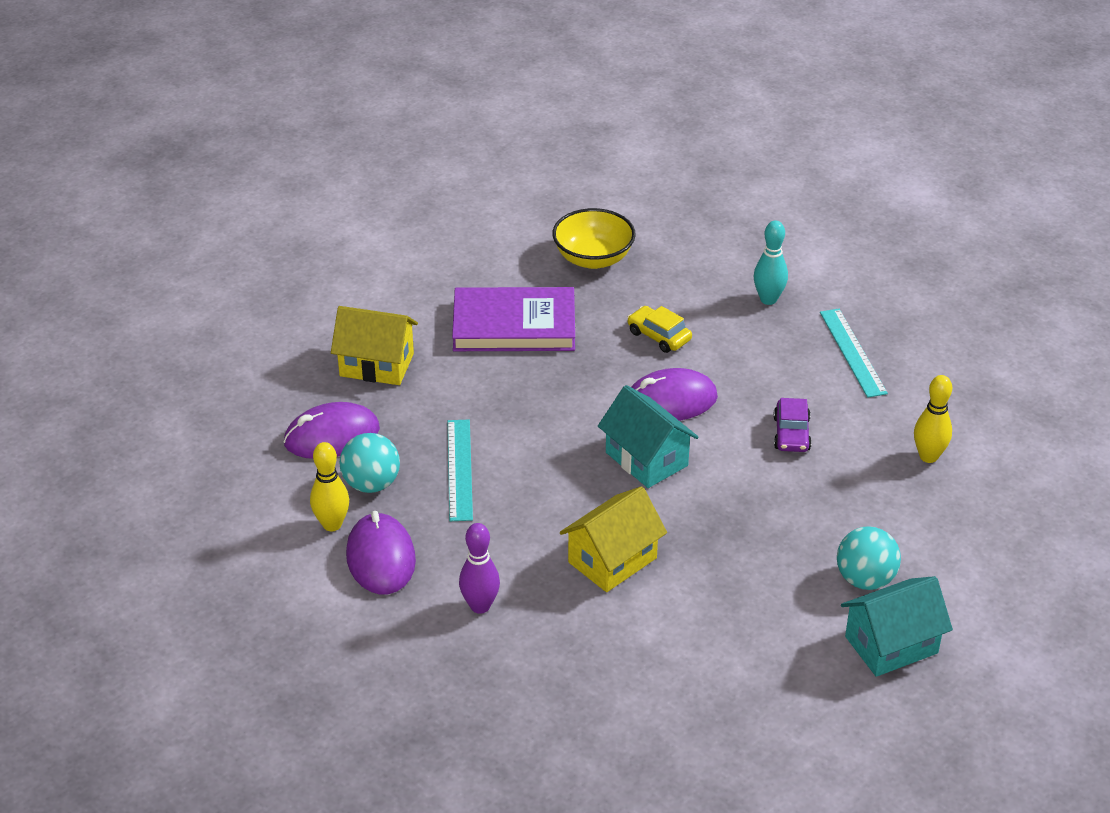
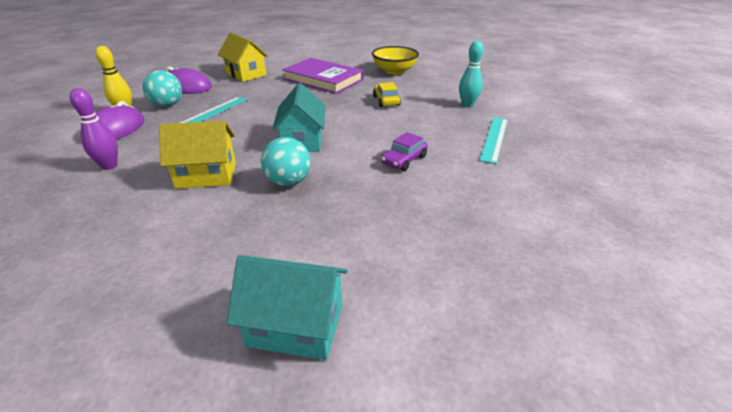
camera: 35 degrees right, 5 degrees down
purple mouse [631,368,718,421] -> none
turquoise ball [837,526,901,590] -> turquoise ball moved to [261,137,311,186]
yellow bowling pin [914,375,952,463] -> none

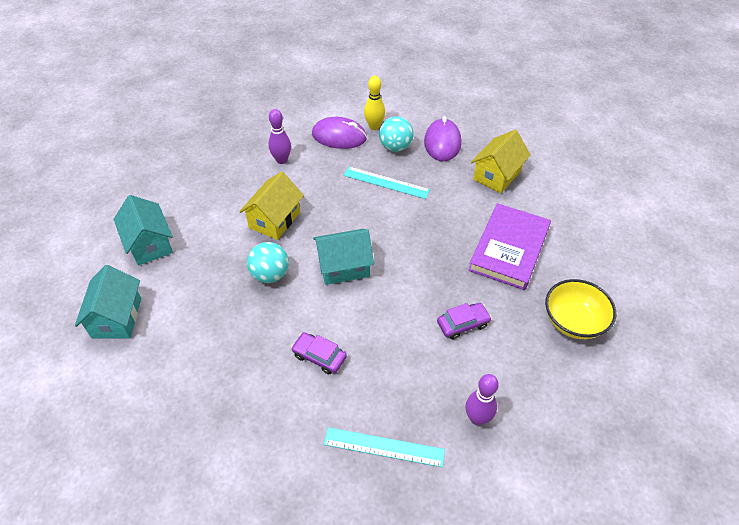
camera: 80 degrees right, 15 degrees up
yellow house [159,121,236,189] -> yellow house turned 45 degrees clockwise [239,171,304,240]
yellow car [373,82,401,107] -> purple car [437,303,492,340]
turquoise bowling pin [459,41,484,108] -> purple bowling pin [466,374,499,426]
none -> turquoise house [113,195,173,265]

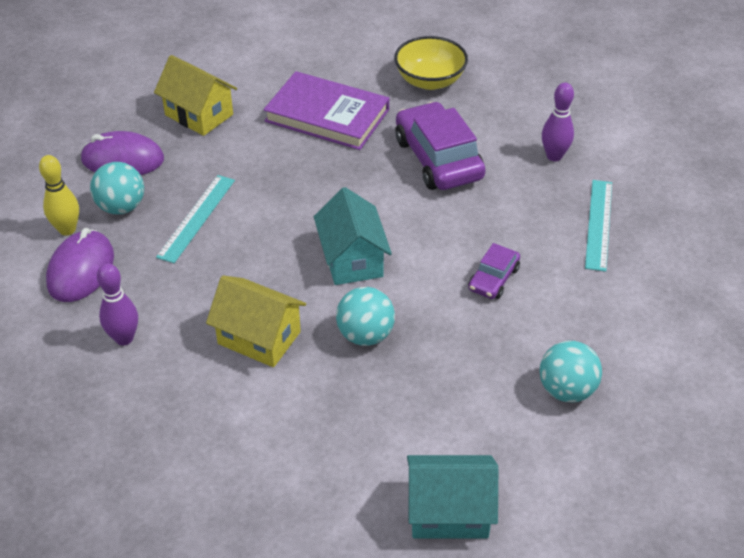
camera: 90 degrees left, 5 degrees down
turquoise house [113,195,173,265] -> none
purple car [437,303,492,340] -> purple car [395,102,486,190], size x1.93
none -> turquoise ball [539,341,602,402]

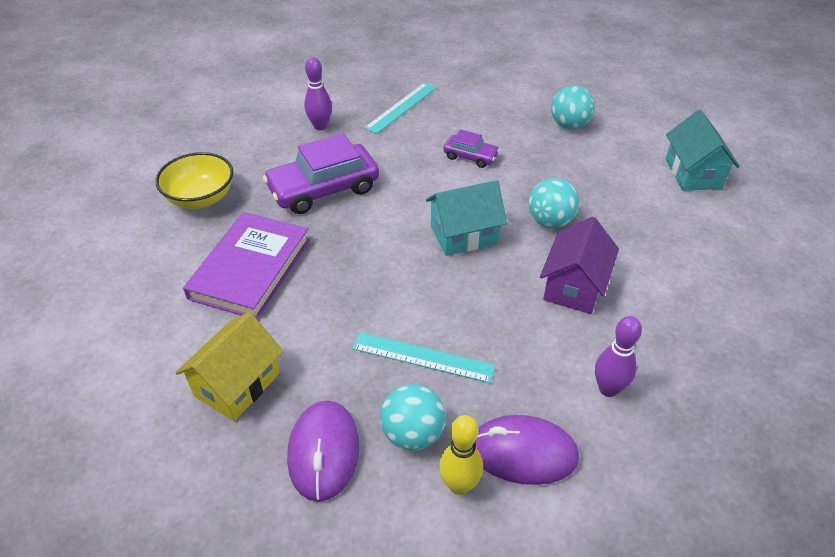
camera: 95 degrees left, 0 degrees up
yellow house [206,276,306,367] -> purple house [540,217,619,314]
turquoise ruler [585,180,612,272] -> turquoise ruler turned 60 degrees counterclockwise [364,83,436,134]

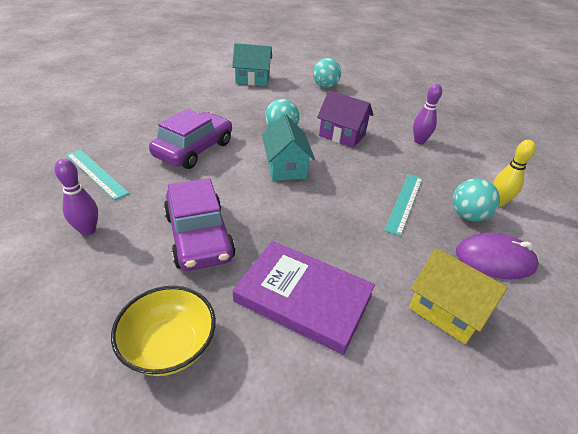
camera: 85 degrees left, 5 degrees down
purple car [443,129,500,168] -> purple car [149,109,232,169], size x1.93
purple mouse [475,415,579,485] -> none
turquoise ball [551,85,595,129] -> turquoise ball moved to [313,58,341,88]

